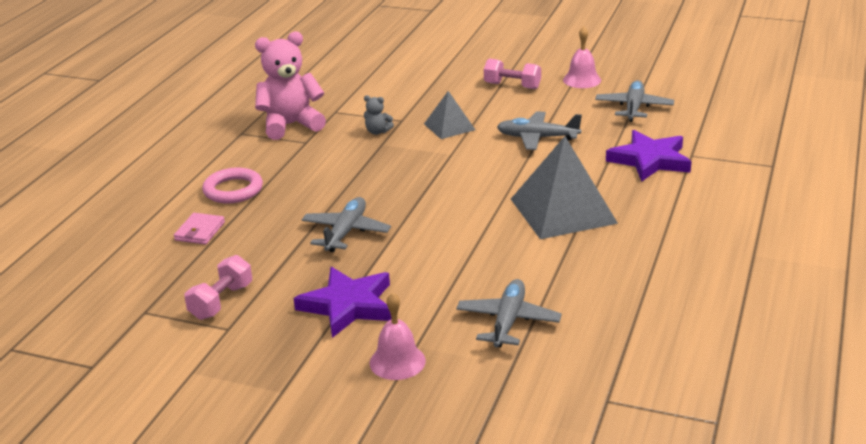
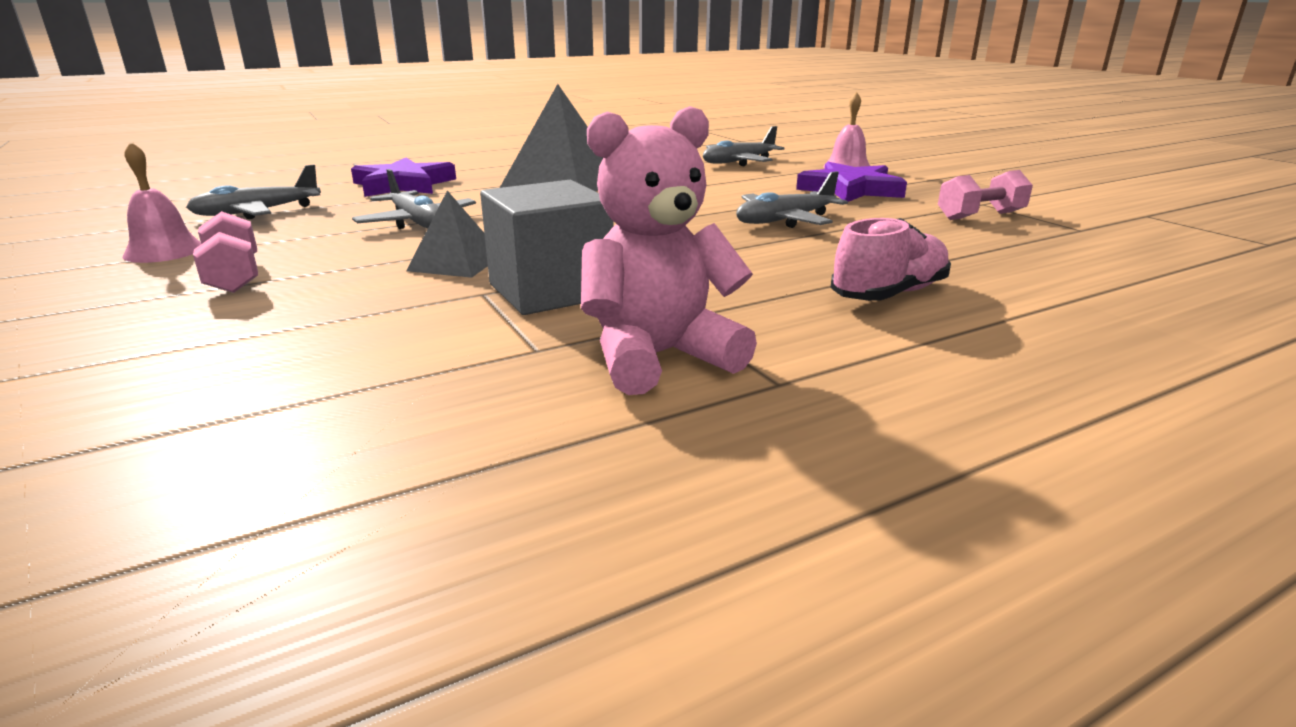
camera: 140 degrees left, 5 degrees down
pink wallet [174,213,225,245] -> none
pink ring [202,168,263,204] -> pink shoe [831,218,951,301]
pink teddy bear [255,31,326,140] -> pink teddy bear turned 135 degrees clockwise [581,106,757,395]
grey teddy bear [364,95,394,135] -> grey cube [480,180,614,315]

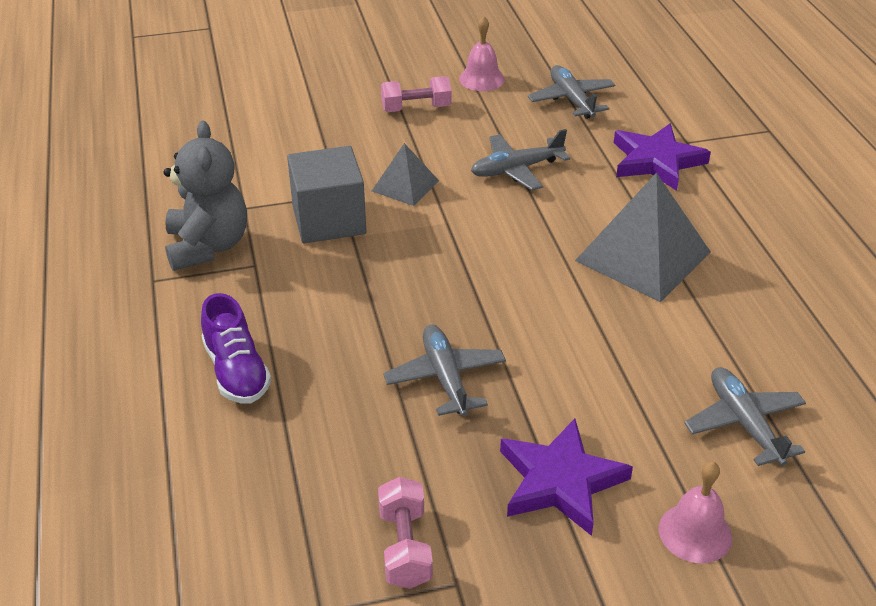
camera: 105 degrees right, 15 degrees up
pink teddy bear [581,106,757,395] -> grey teddy bear [164,120,247,271]
pink shoe [831,218,951,301] -> purple shoe [201,293,271,403]

